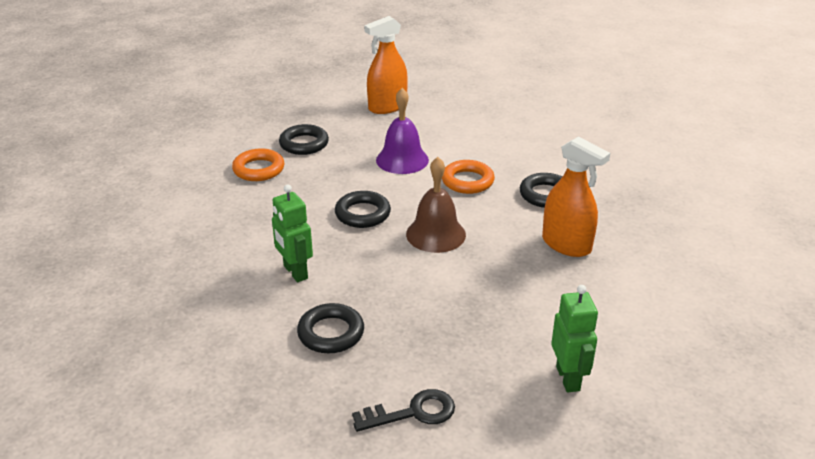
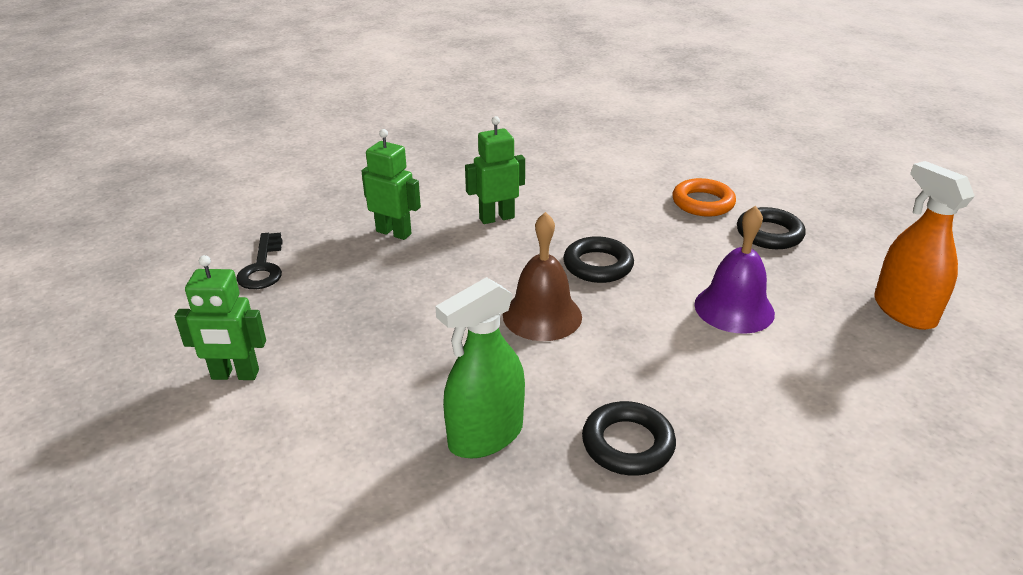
camera: 100 degrees right, 0 degrees up
black ring [297,303,364,353] -> green robot [361,129,421,240]
orange ring [442,160,495,194] -> none
orange spray bottle [542,137,610,257] -> green spray bottle [435,277,525,459]

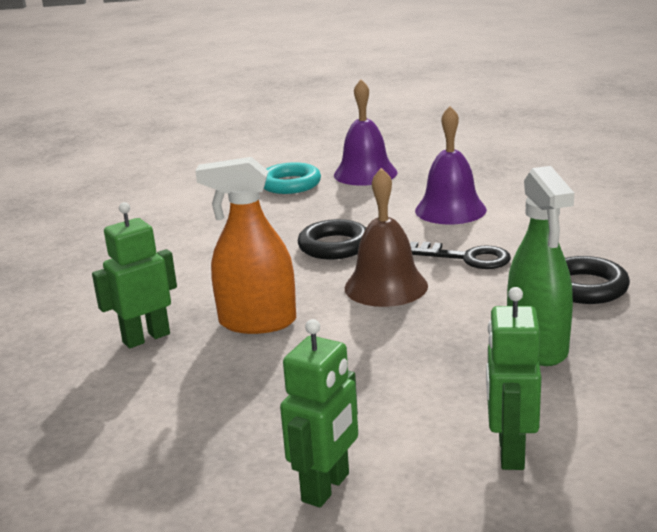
camera: 60 degrees left, 10 degrees down
black key [236,233,283,289] -> black key moved to [410,242,511,269]
green robot [465,116,525,224] -> green robot moved to [486,287,541,470]
orange ring [672,178,736,217] -> turquoise ring [264,162,321,194]
black ring [737,207,806,249] -> purple bell [334,79,397,186]
orange spray bottle [874,161,975,330] -> orange spray bottle moved to [196,157,296,334]

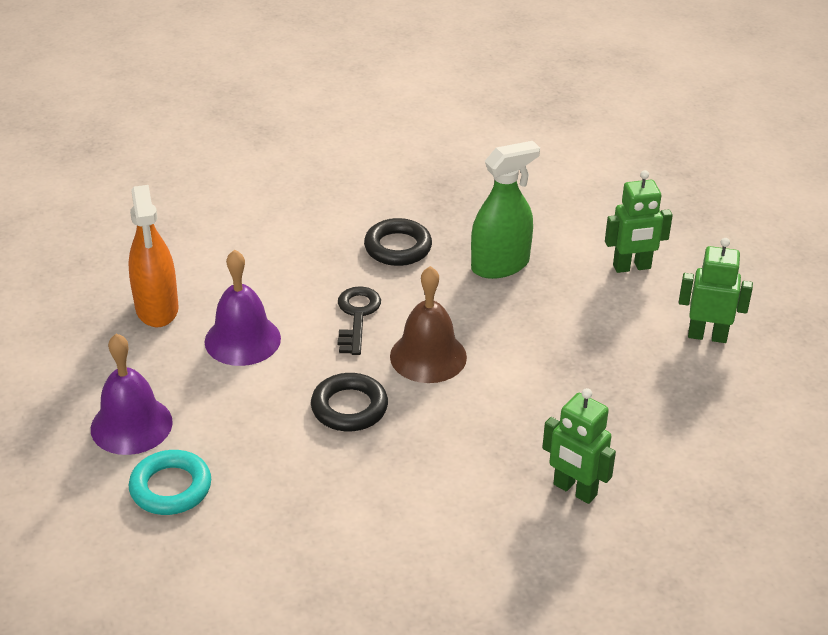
camera: 110 degrees left, 15 degrees up
orange spray bottle [196,157,296,334] -> orange spray bottle moved to [128,185,179,327]

